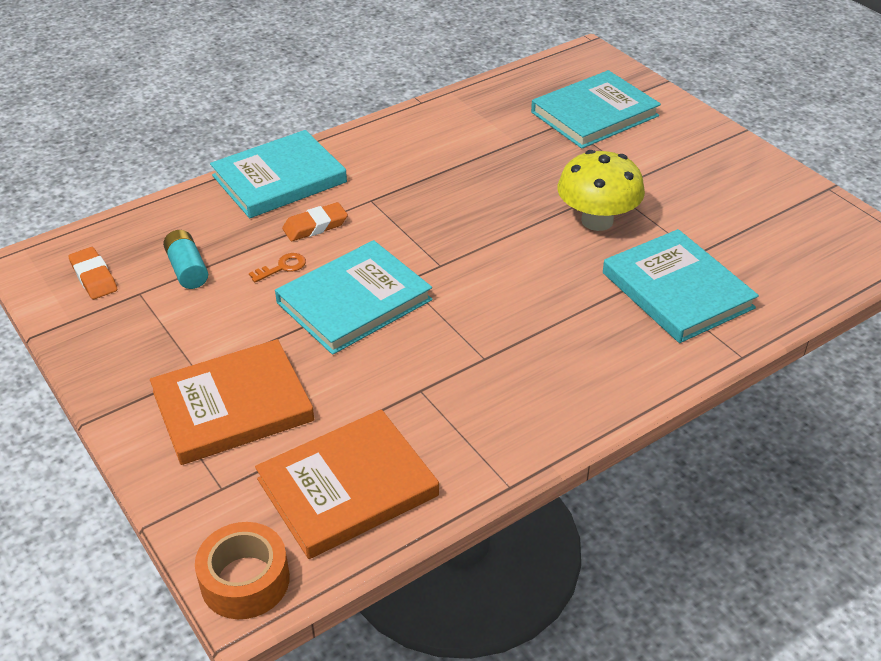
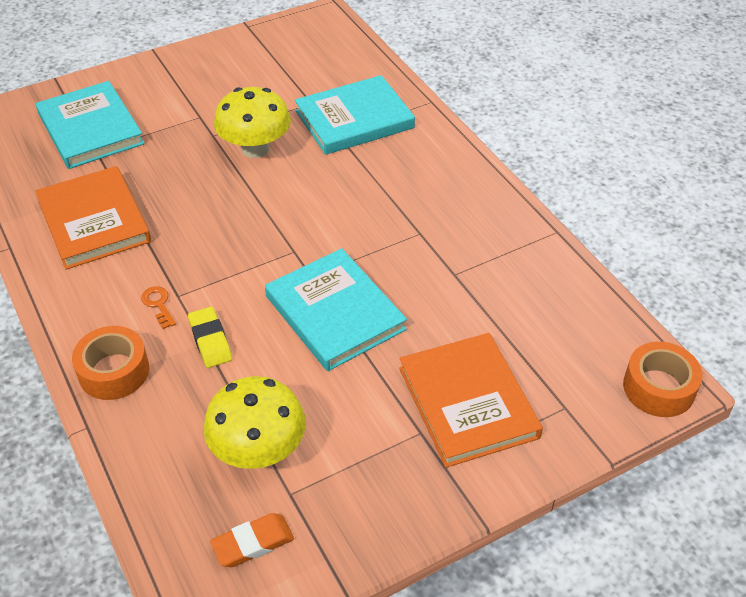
camera: 85 degrees left, 5 degrees up
turquoise battery [163,230,208,289] -> yellow mushroom [204,376,306,469]
turquoise book [210,130,347,218] -> orange tape [72,326,149,400]
orange key [249,253,306,282] -> orange key moved to [141,286,176,329]
orange book [255,409,439,559] -> orange book moved to [35,166,151,270]
orange eraser [282,202,348,241] -> yellow eraser [188,307,232,368]

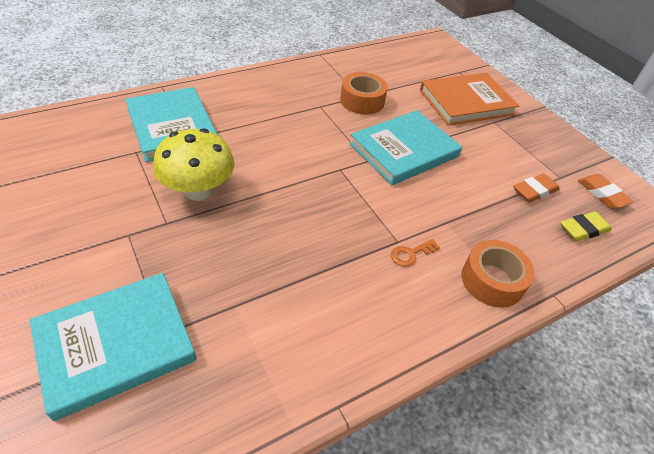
camera: 95 degrees left, 0 degrees up
orange book [35,166,151,270] -> none
yellow eraser [188,307,232,368] -> yellow eraser moved to [560,212,611,241]
yellow mushroom [204,376,306,469] -> orange eraser [513,174,560,203]
orange tape [623,342,703,417] -> orange tape moved to [340,72,388,115]

